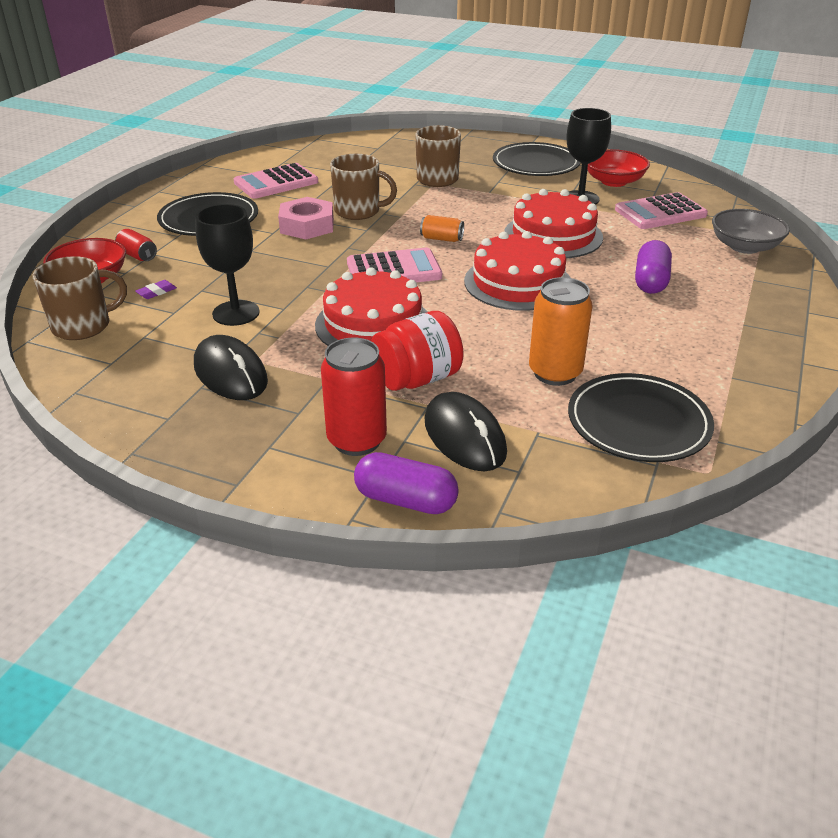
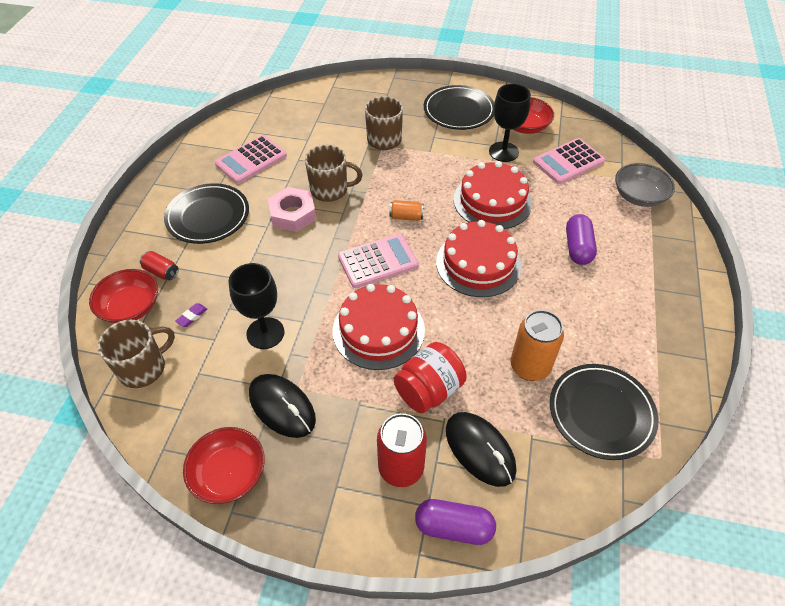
camera: 10 degrees left, 15 degrees up
none -> red bowl [183,427,265,504]

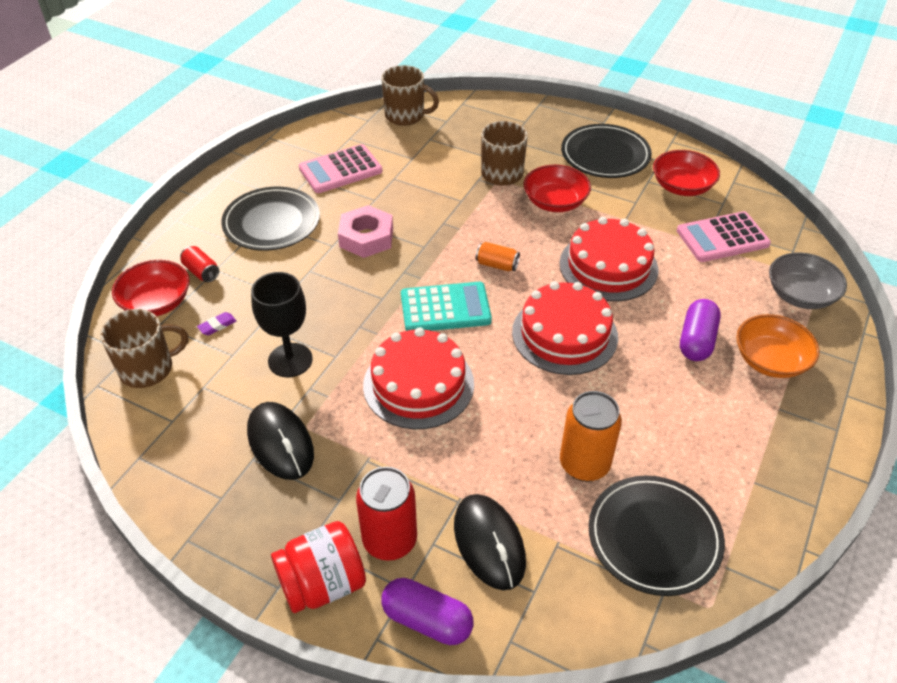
camera: 15 degrees right, 5 degrees down
red bowl [183,427,265,504] -> red bowl moved to [523,165,591,212]
brown mug [305,145,363,202] -> brown mug moved to [381,65,439,126]
pink calculator [338,234,419,288] -> turquoise calculator [401,282,492,331]
red jar [393,342,467,413] -> red jar moved to [271,521,366,613]
black goblet [489,84,531,162] -> none
none -> orange bowl [736,314,820,378]

